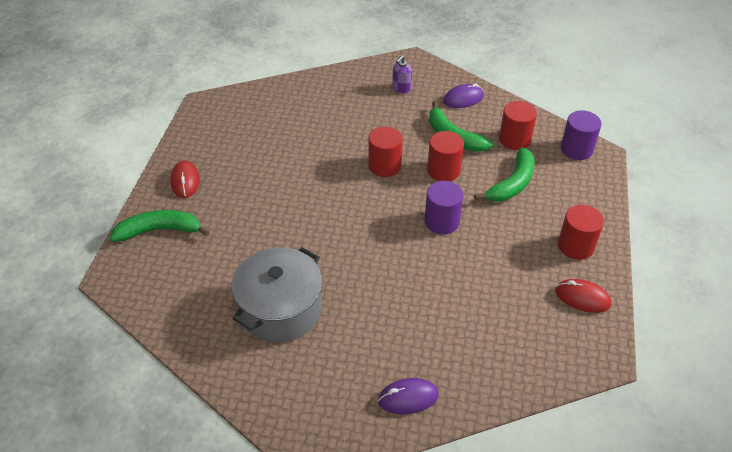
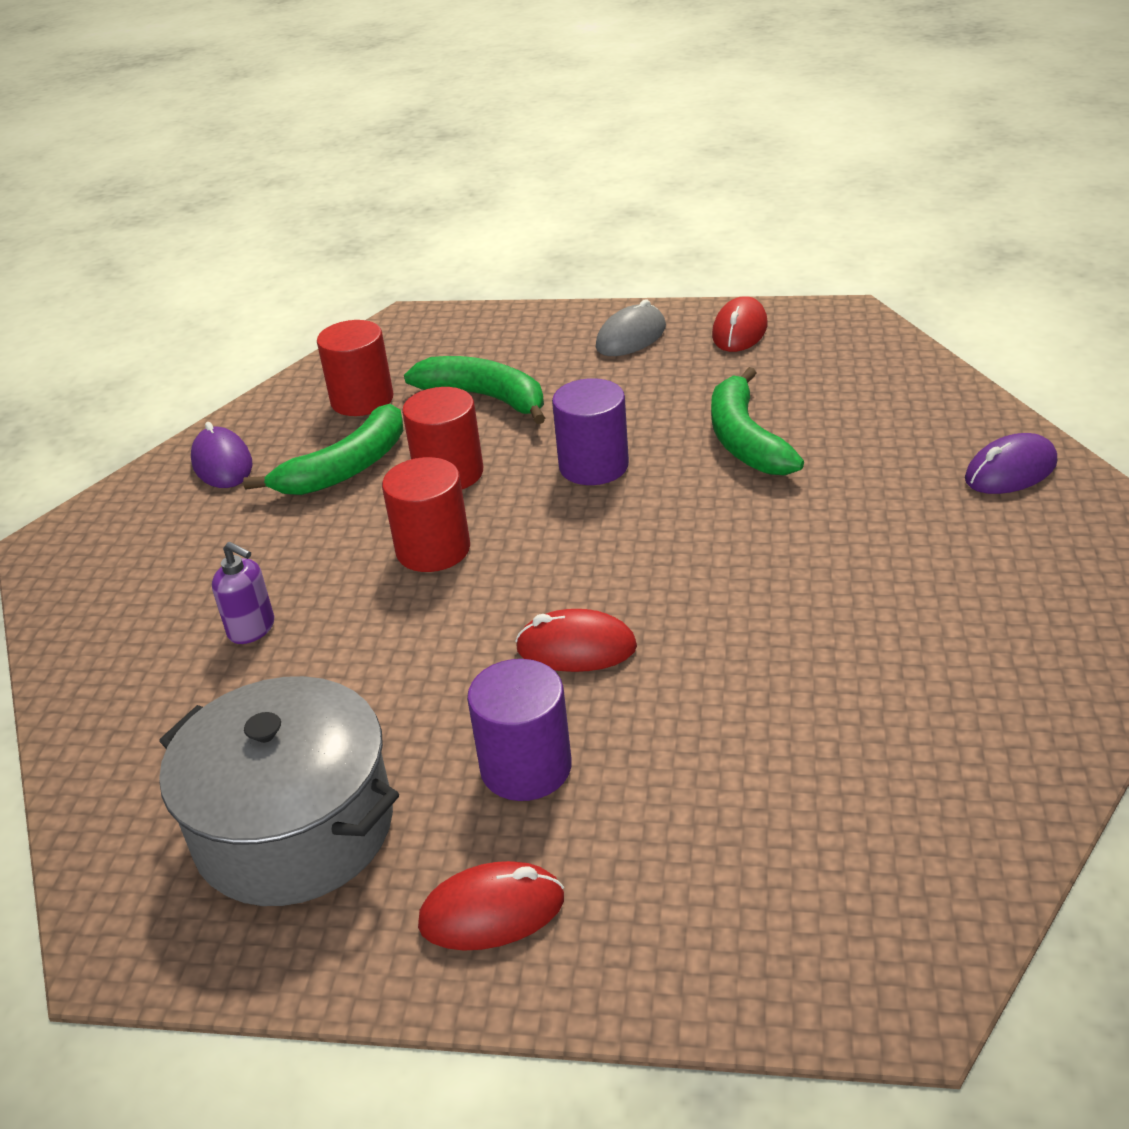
camera: 90 degrees left, 10 degrees down
green banana [110,210,210,242] -> green banana moved to [711,367,804,475]
grey pot [232,247,323,342] -> grey pot moved to [159,676,399,906]
purple mouse [378,378,439,415] -> purple mouse turned 75 degrees clockwise [965,433,1057,494]
purple soap dispenser [392,55,412,94] -> purple soap dispenser moved to [212,542,274,644]
red cylinder [558,205,604,260] -> grey mouse [596,299,666,356]
purple cylinder [561,110,601,160] -> purple cylinder moved to [467,659,572,801]
none -> red mouse [515,609,637,672]

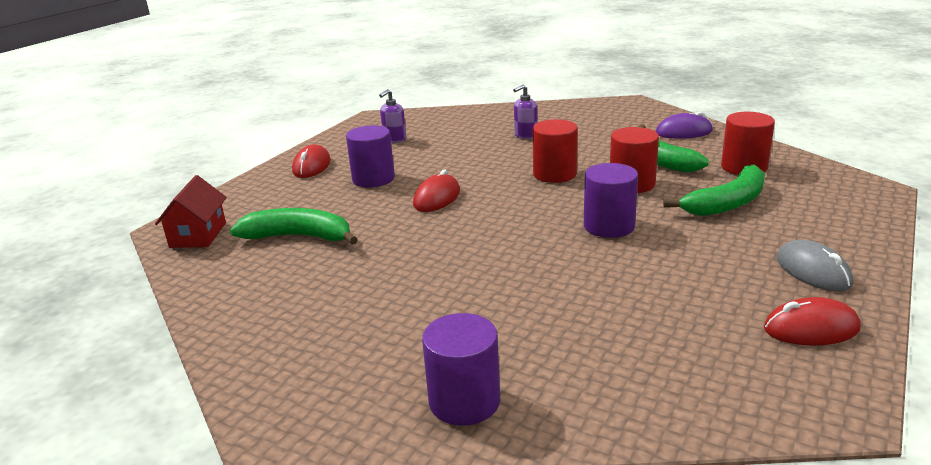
camera: 110 degrees right, 10 degrees down
grey pot [159,676,399,906] -> purple soap dispenser [379,89,406,143]
green banana [711,367,804,475] -> green banana moved to [230,208,358,245]
red mouse [712,296,768,352] -> red mouse turned 45 degrees counterclockwise [764,297,861,346]
purple mouse [965,433,1057,494] -> purple cylinder [422,313,500,426]
none -> red house [155,175,227,248]

